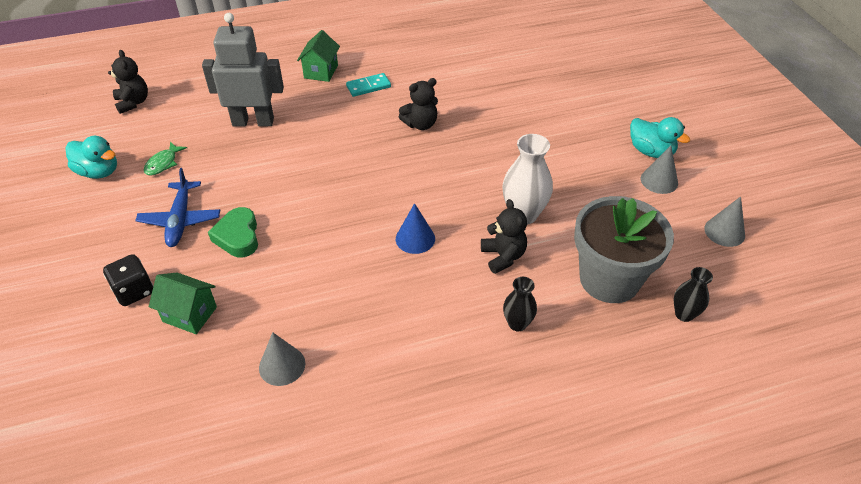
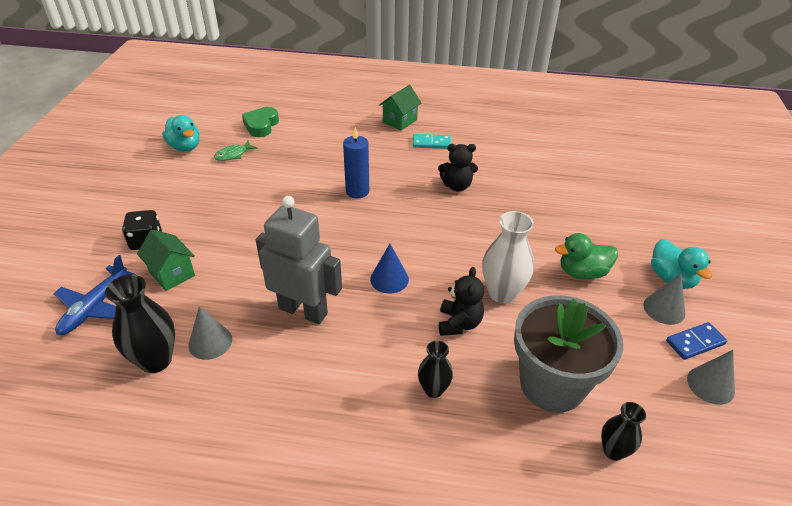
camera: 25 degrees right, 5 degrees down
black teddy bear [108,50,148,114] -> none
blue plane [135,168,220,247] -> blue plane moved to [53,255,136,335]
grey robot [202,13,284,127] -> grey robot moved to [256,196,342,324]
green heart [208,207,258,257] -> green heart moved to [242,107,279,137]
none -> black vase [105,274,175,373]
none -> blue candle [343,127,369,198]
none -> green duck [555,233,618,279]
none -> blue domino [666,322,727,360]

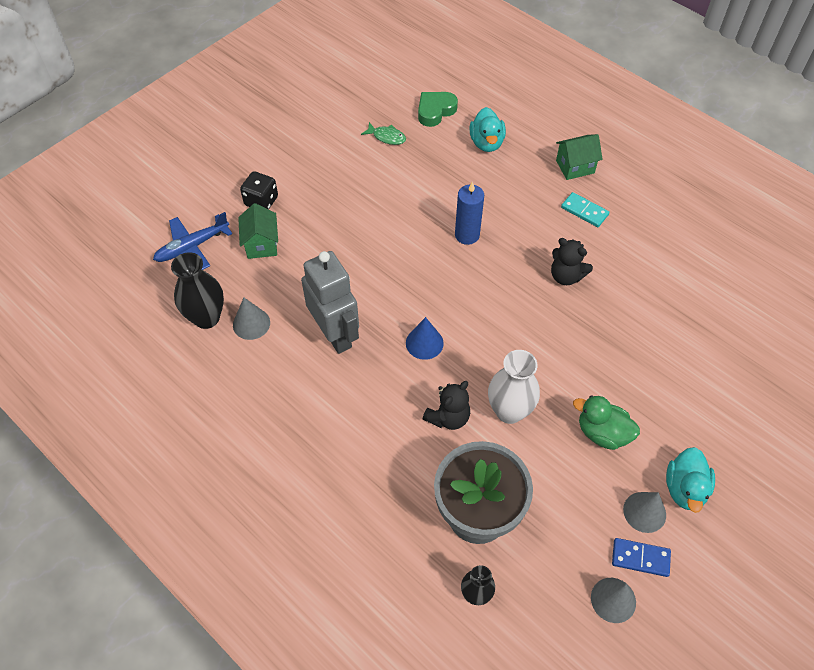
camera: 35 degrees right, 15 degrees up
turquoise duck [162,115,200,151] -> turquoise duck moved to [470,107,506,152]
green fish [214,140,258,161] -> green fish turned 150 degrees counterclockwise [361,122,406,145]
black vase [418,341,453,398] -> none

